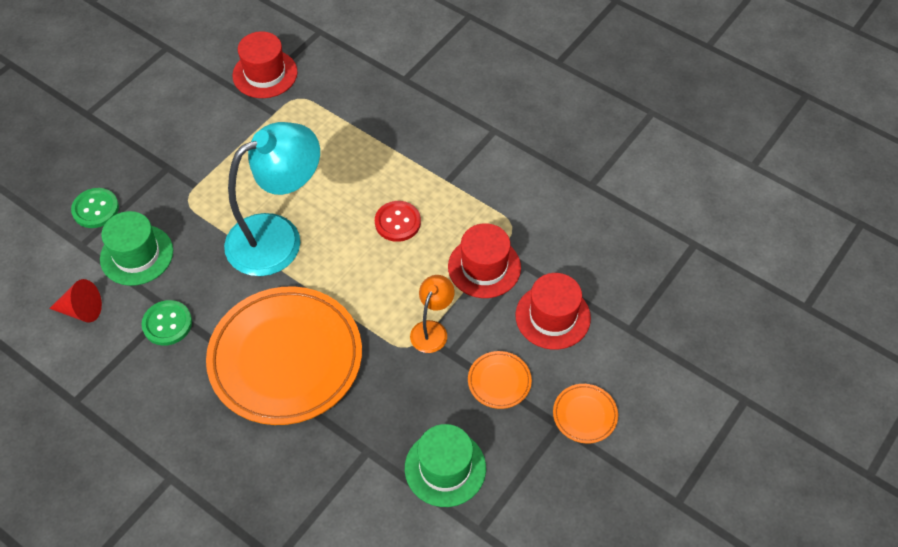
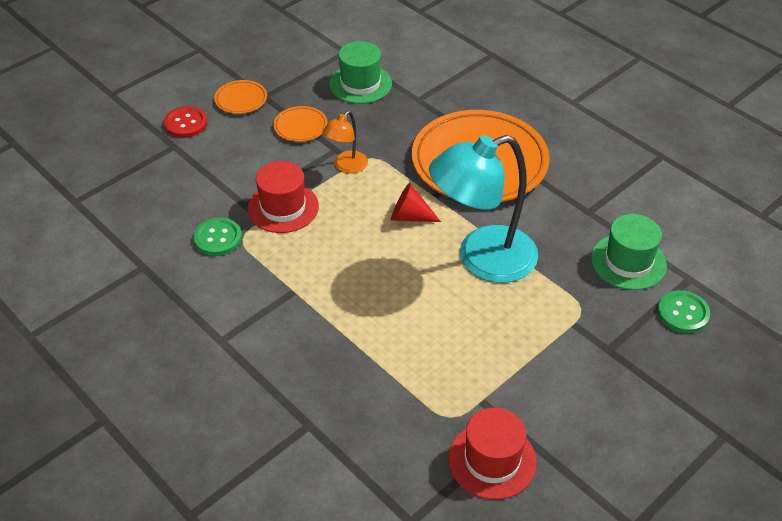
camera: 170 degrees left, 10 degrees down
red cone [49,279,102,323] -> red cone moved to [391,183,441,222]
green button [141,300,192,346] -> green button moved to [193,218,242,256]
red button [375,201,421,242] -> red button moved to [164,106,207,138]
red hat [515,273,591,350] -> none

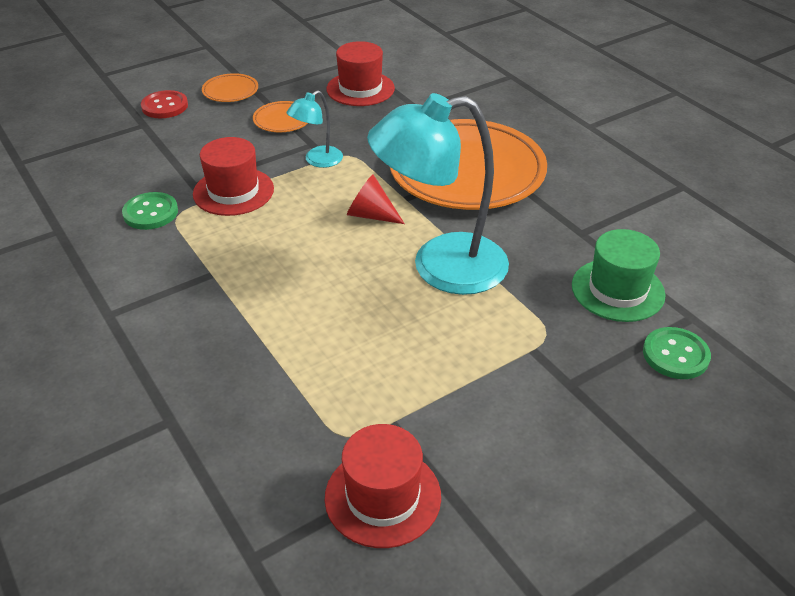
camera: 10 degrees right, 5 degrees down
orange lamp [322,111,368,174] -> turquoise lamp [287,90,343,168]
green hat [329,41,392,104] -> red hat [326,41,395,106]

